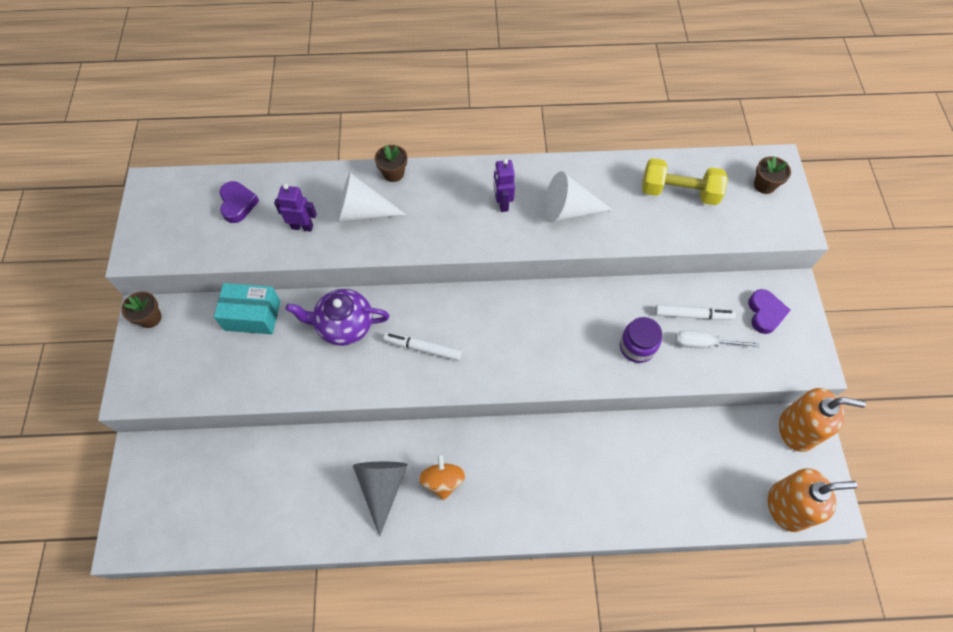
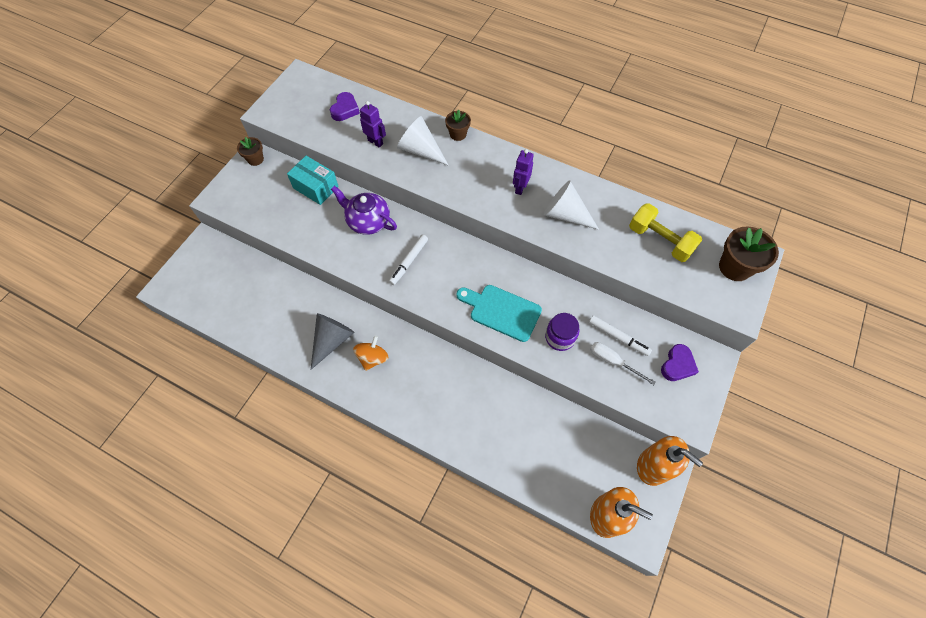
camera: 30 degrees right, 0 degrees up
white marker [383,332,462,361] -> white marker turned 105 degrees counterclockwise [389,235,428,285]
brown flower pot [754,156,791,194] -> brown flower pot [719,227,779,281], size x1.69
none -> turquoise cutting board [456,285,542,342]

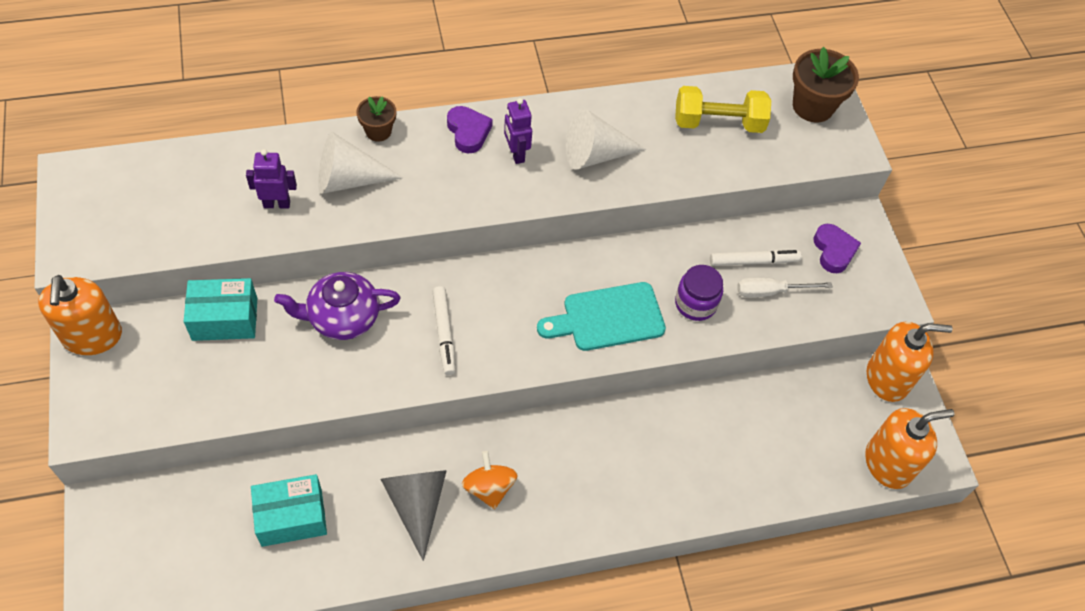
camera: 45 degrees left, 5 degrees down
brown flower pot [237,137,264,166] -> orange soap dispenser [38,275,122,355]
purple heart [330,92,360,121] -> purple heart moved to [447,106,493,154]
none -> turquoise box [251,474,327,547]

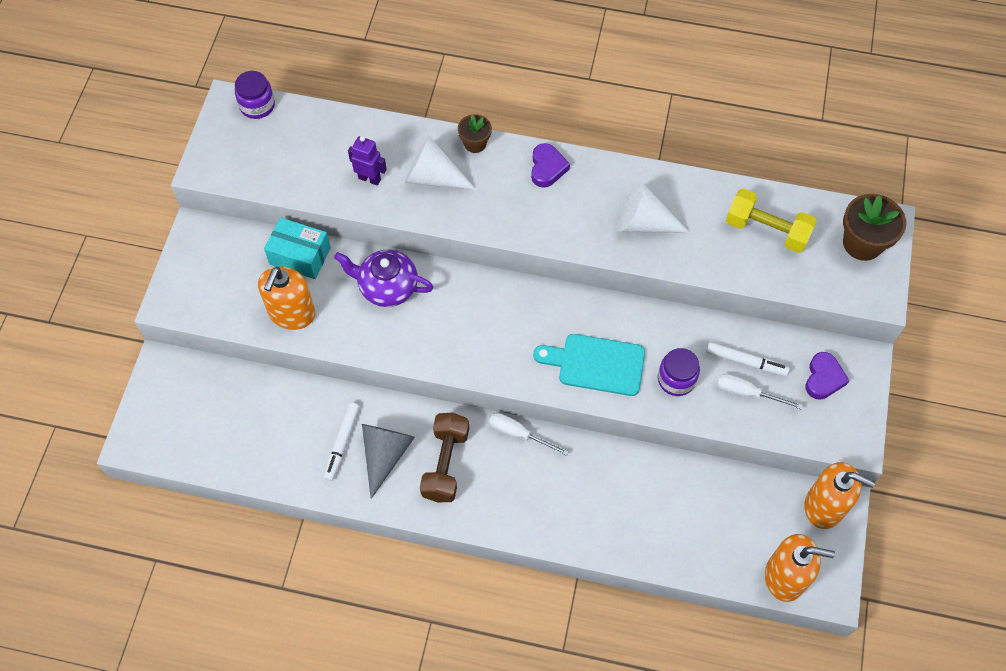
camera: 30 degrees right, 5 degrees up
orange soap dispenser [38,275,122,355] -> orange soap dispenser moved to [258,266,315,330]
turquoise box [251,474,327,547] -> none
white marker [432,286,456,375] -> white marker moved to [324,402,359,481]
orange spinning top [462,451,518,509] -> brown dumbbell [420,413,469,502]
purple robot [504,98,532,164] -> none
none -> purple jar [235,71,275,119]
none -> white screwdriver [489,413,569,456]

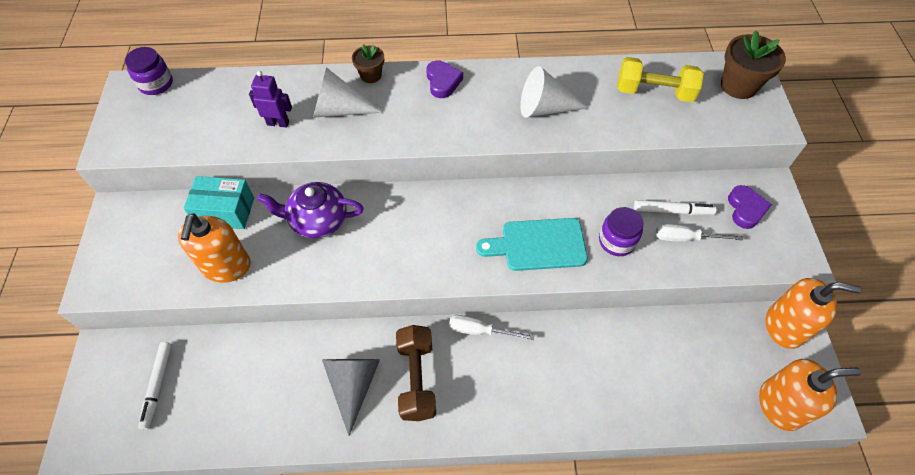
camera: 15 degrees left, 5 degrees down
white marker [324,402,359,481] -> white marker moved to [138,342,172,430]

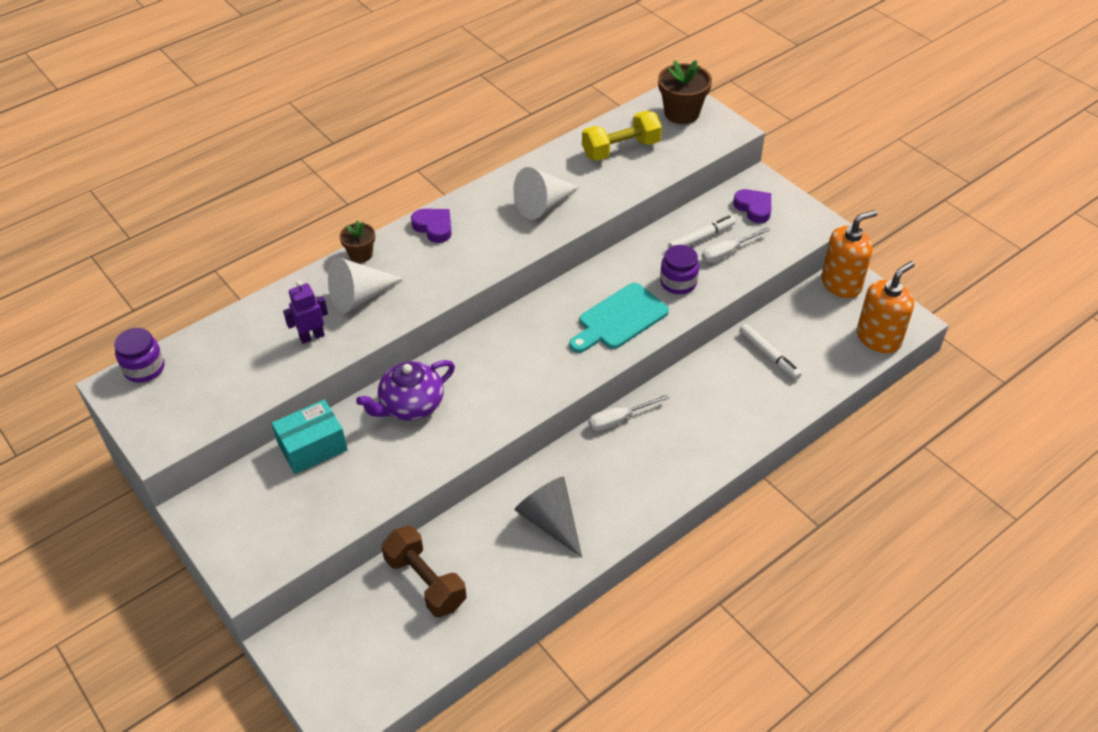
camera: 35 degrees left, 10 degrees down
white marker [138,342,172,430] -> white marker moved to [739,324,802,380]
orange soap dispenser [178,213,251,283] -> none
brown dumbbell [396,325,436,421] -> brown dumbbell moved to [381,526,467,617]

